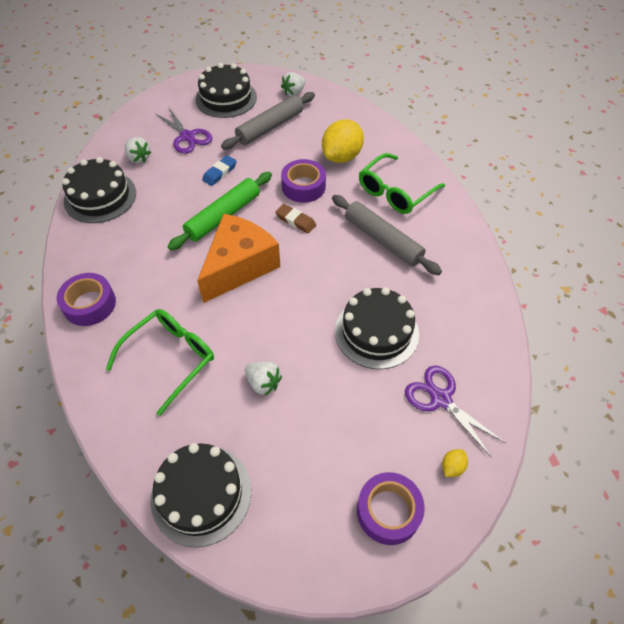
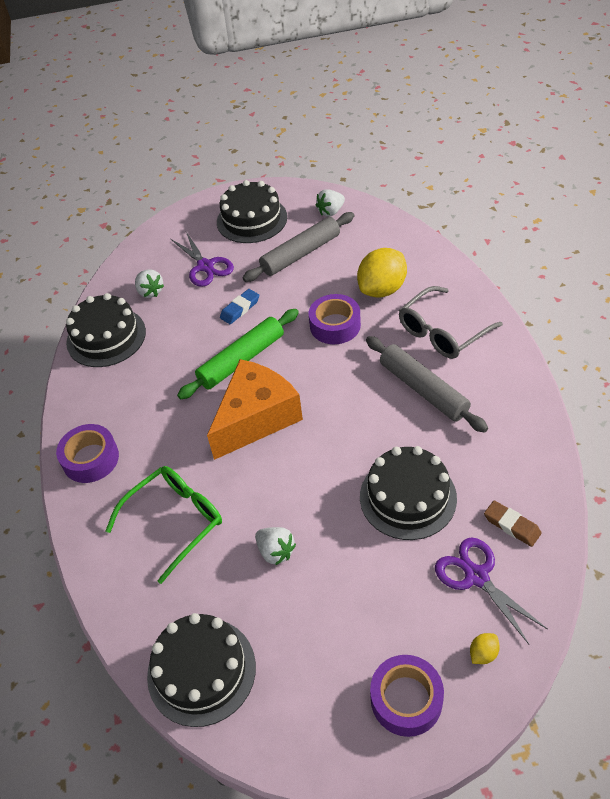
camera: 10 degrees right, 5 degrees down
brown eraser [275,204,316,234] -> brown eraser moved to [484,500,542,547]
green glasses [359,153,445,214] -> grey glasses [399,286,503,359]

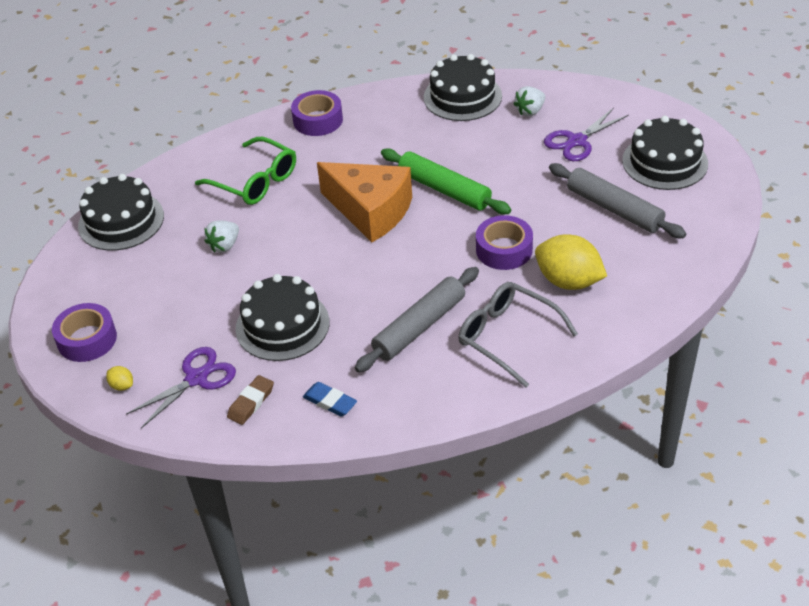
camera: 80 degrees right, 5 degrees down
blue eraser [220,289,259,324] -> blue eraser moved to [303,382,357,416]
white strawberry [316,189,345,217] -> none

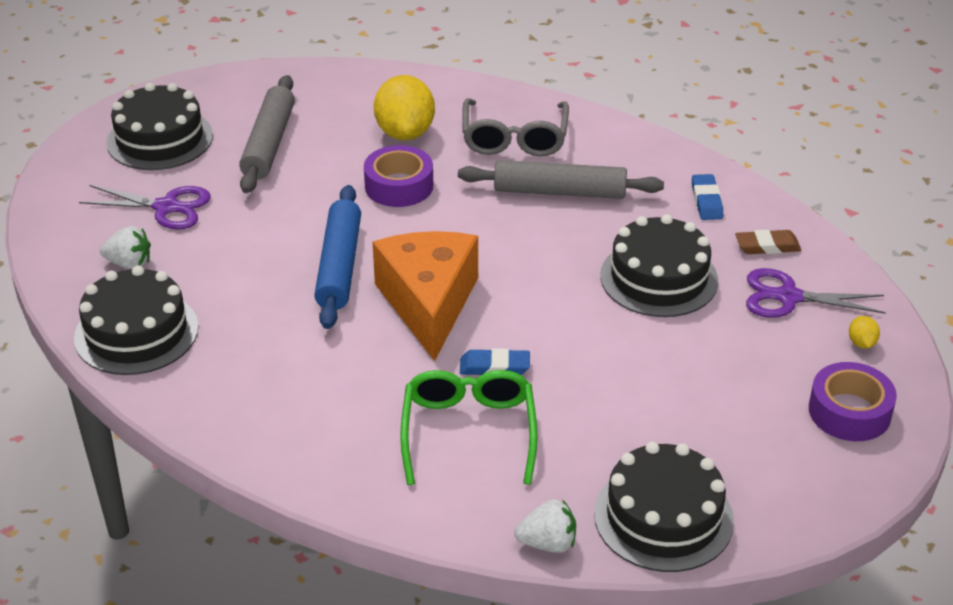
camera: 130 degrees left, 5 degrees down
white strawberry [204,220,239,253] -> white strawberry moved to [514,499,576,553]
purple tape [291,90,343,136] -> none
green rolling pin [381,148,511,214] -> blue rolling pin [314,185,361,329]
none -> blue eraser [460,348,530,375]

